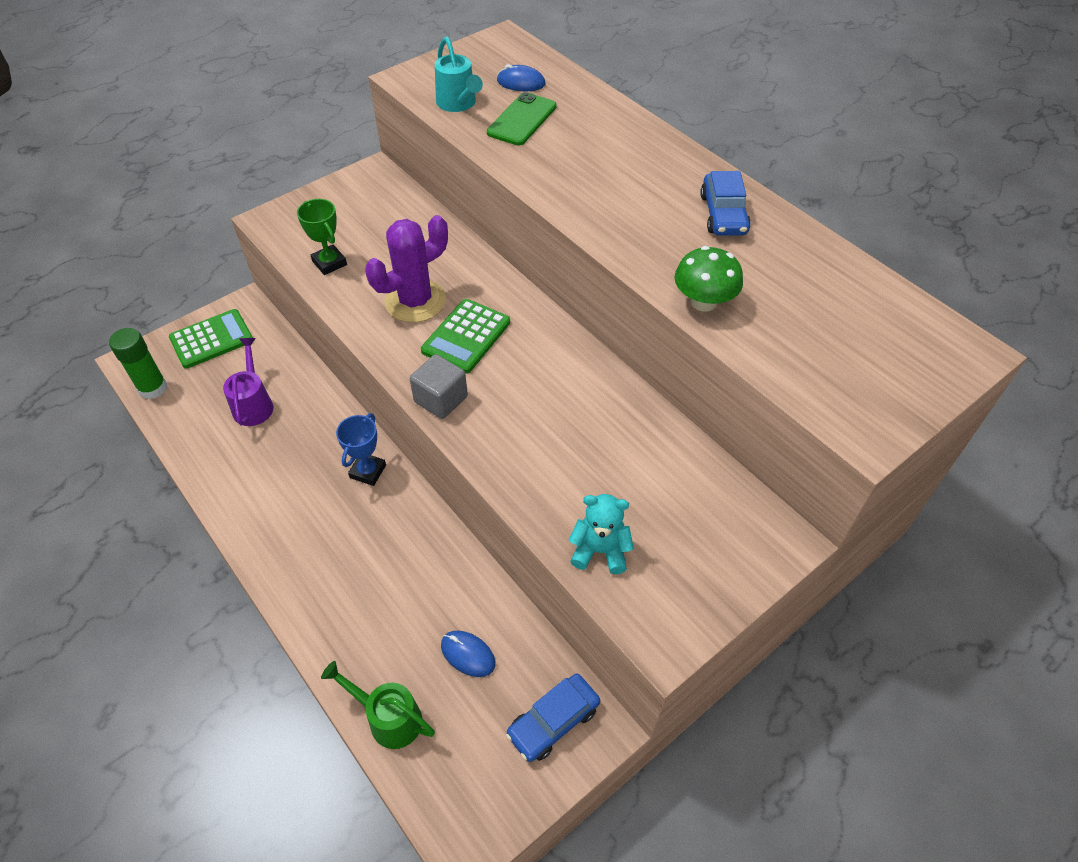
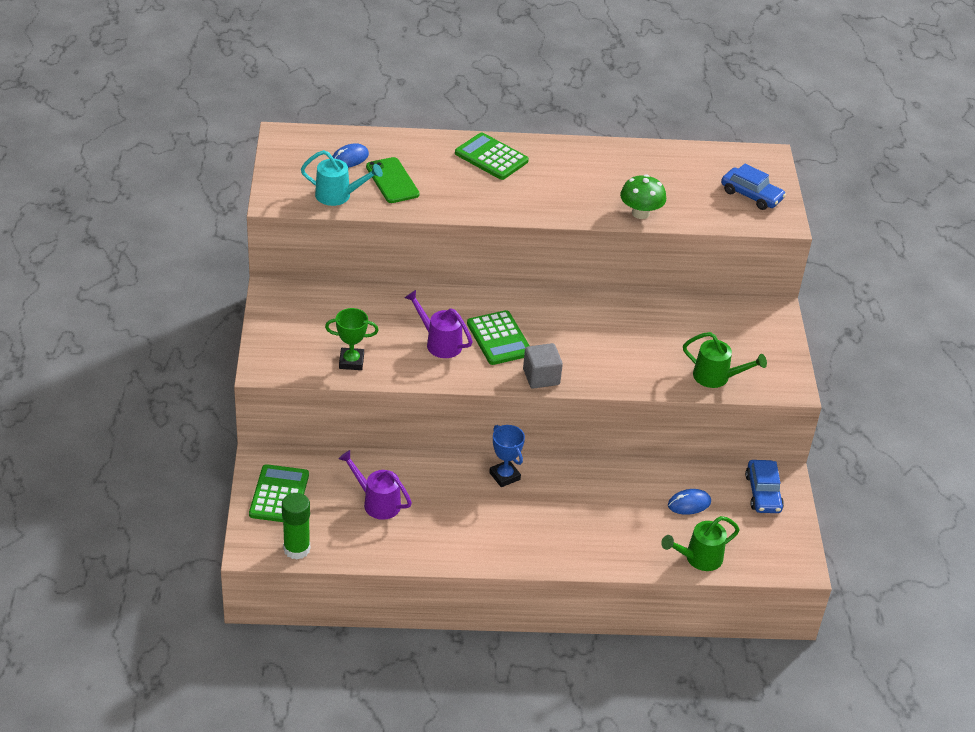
camera: 55 degrees left, 10 degrees down
purple cactus [365,215,448,323] -> purple watering can [405,290,473,358]
turquoise teddy bear [569,494,634,574] -> green watering can [683,332,767,388]
blue car [700,171,751,236] -> blue car moved to [721,164,786,210]
none -> green calculator [455,132,529,180]

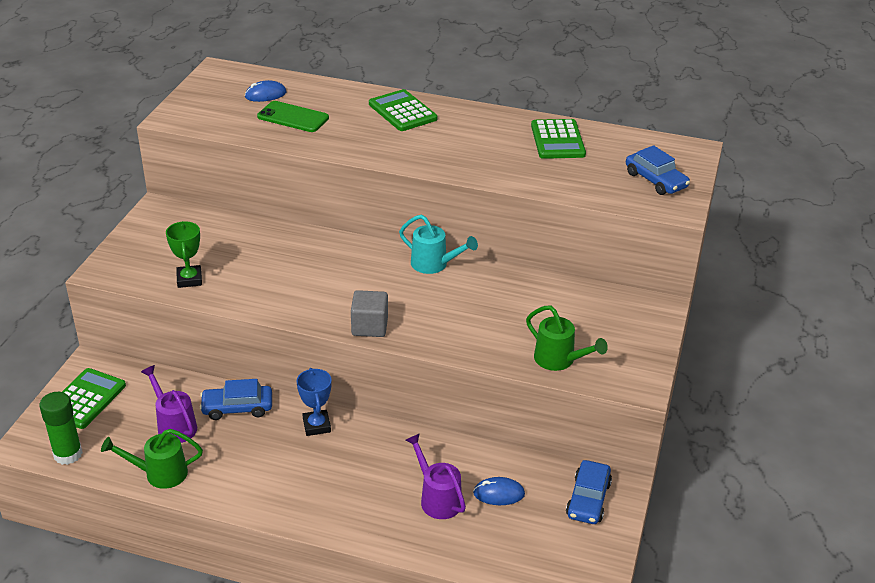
camera: 20 degrees right, 5 degrees down
turquoise watering can [301,150,383,206] -> turquoise watering can moved to [399,215,478,274]
green trophy [325,308,379,370] -> green trophy turned 60 degrees clockwise [166,221,202,288]
green phone [366,157,420,203] -> green phone turned 60 degrees counterclockwise [257,101,329,132]
purple watering can [405,290,473,358] -> purple watering can moved to [406,433,466,519]
green calculator [467,310,530,365] -> green calculator moved to [531,119,586,159]
green mushroom [620,174,666,219] -> none
green watering can [661,516,740,571] -> green watering can moved to [101,429,203,489]
none -> blue car [200,379,272,420]

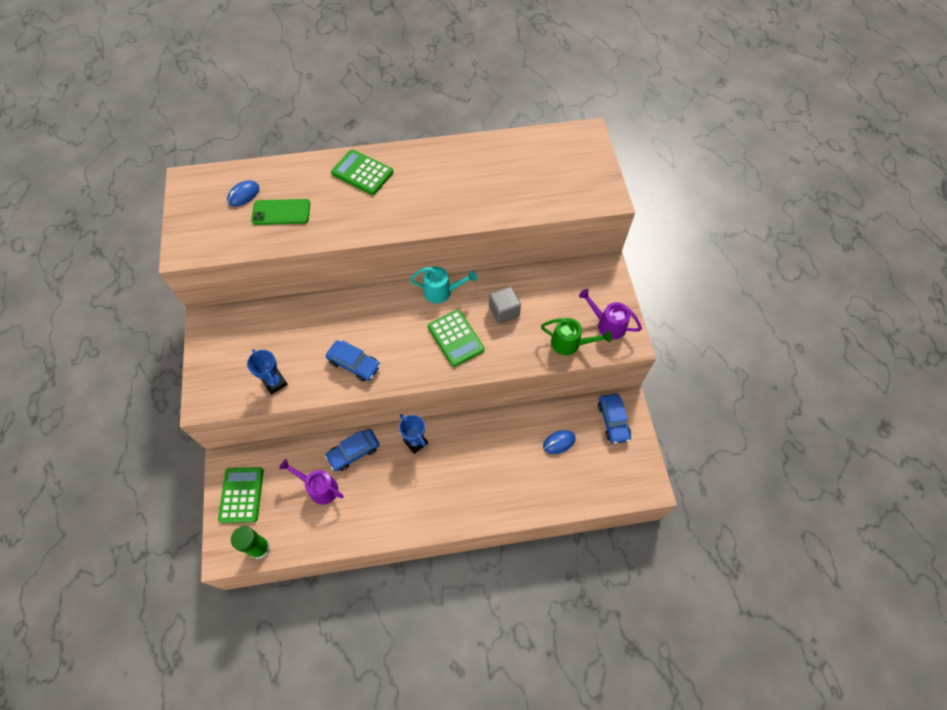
camera: 25 degrees left, 25 degrees up
green watering can [101,429,203,489] -> none
green trophy [166,221,202,288] -> blue trophy [247,349,288,395]
grey cube [351,290,388,337] -> grey cube moved to [489,286,521,324]
purple watering can [406,433,466,519] -> purple watering can moved to [579,289,642,340]
green calculator [531,119,586,159] -> green calculator moved to [428,310,485,367]
blue car [626,145,690,195] -> blue car moved to [326,340,381,382]

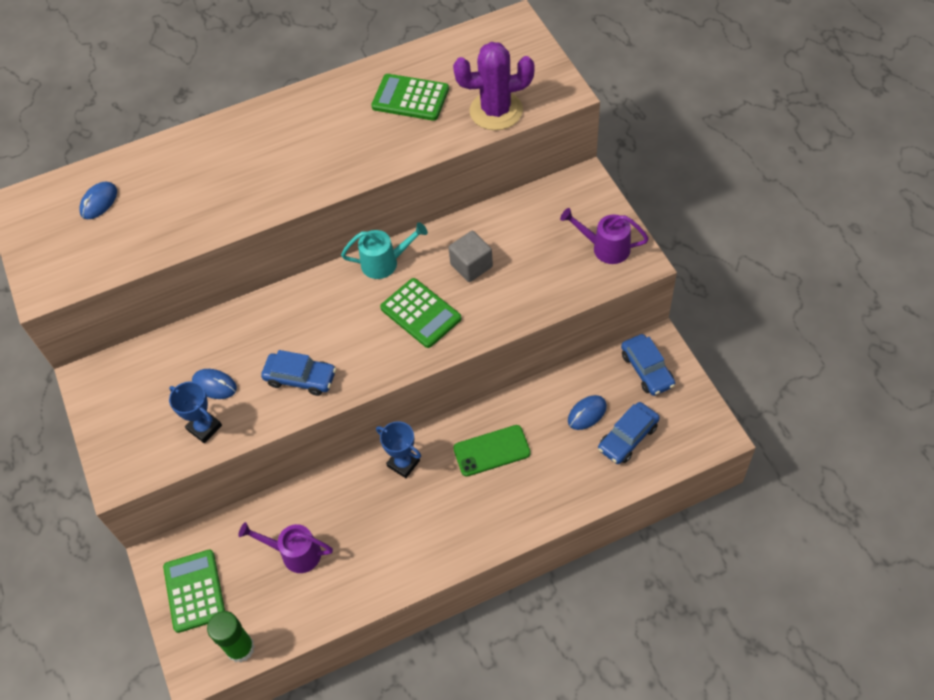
camera: 10 degrees left, 5 degrees down
green phone [251,199,310,225] -> green phone moved to [453,425,531,477]
blue car [325,429,380,471] -> blue car moved to [598,402,660,464]
green calculator [331,149,393,195] -> green calculator moved to [371,74,449,121]
green watering can [541,318,612,355] -> none
none -> blue mouse [192,369,237,399]
none -> purple cactus [453,42,534,130]

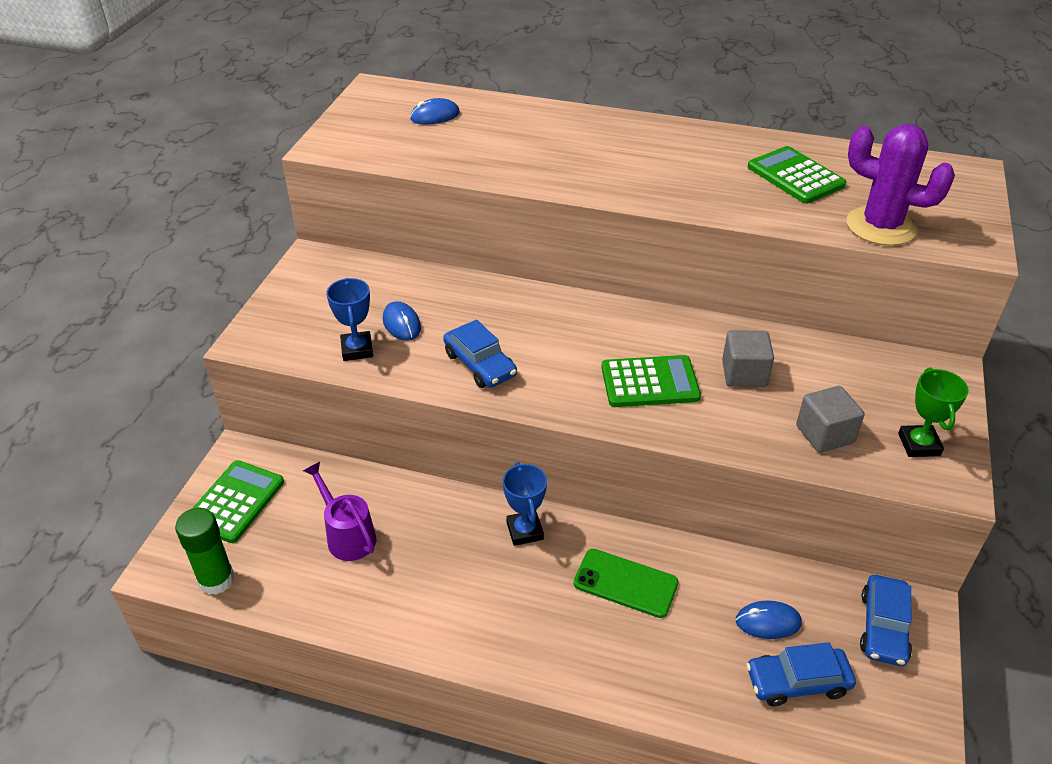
camera: 35 degrees right, 15 degrees down
turquoise watering can [341,222,428,279] -> none
green calculator [380,278,462,348] -> green calculator turned 90 degrees counterclockwise [601,355,701,407]
purple watering can [560,208,649,264] -> green trophy [898,368,969,457]
none -> grey cube [796,386,864,453]

